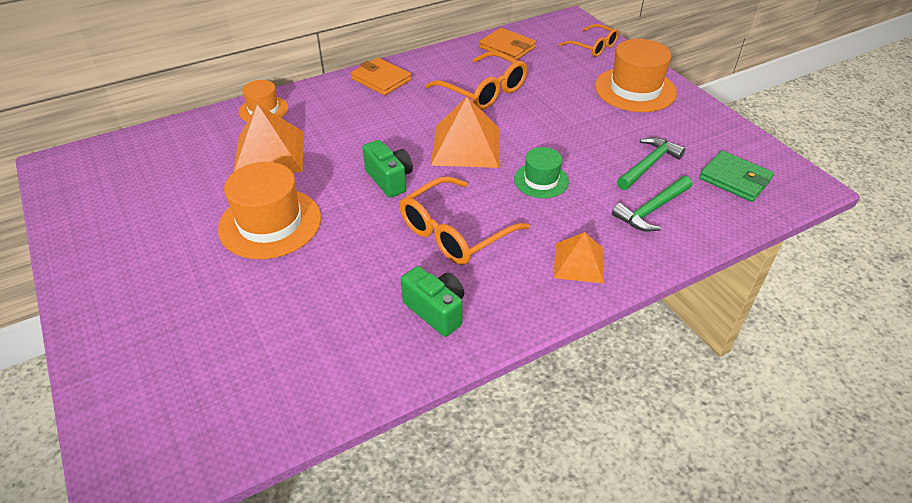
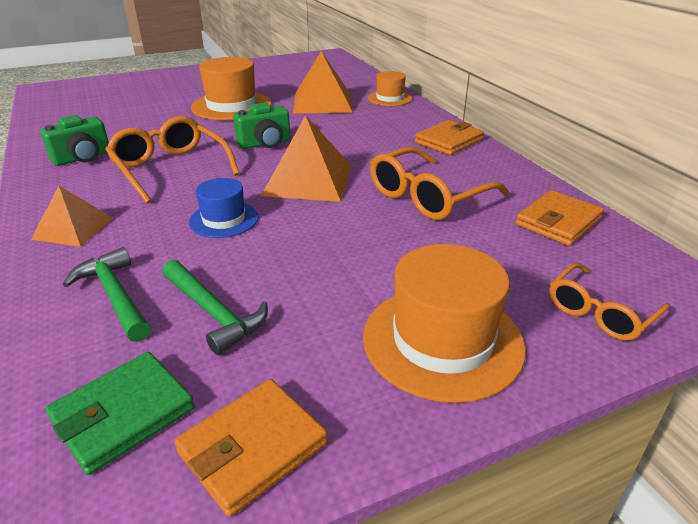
camera: 95 degrees right, 10 degrees down
green hat [514,147,569,198] -> blue hat [189,178,259,238]
none -> orange wallet [174,379,328,517]

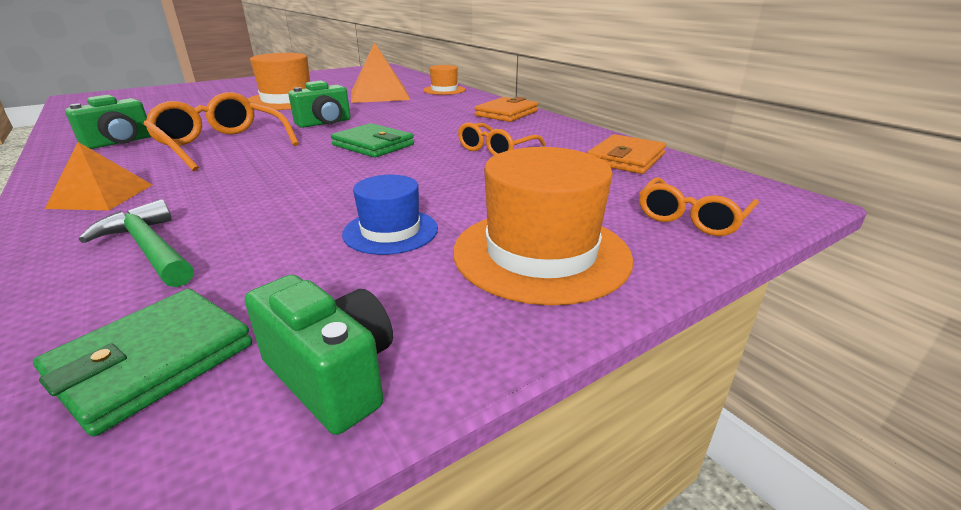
camera: 10 degrees left, 5 degrees down
green hammer [162,260,268,355] -> none
orange wallet [174,379,328,517] -> green camera [245,275,393,435]
blue hat [189,178,259,238] -> blue hat moved to [342,175,438,255]
orange pyramid [261,115,352,202] -> green wallet [331,123,414,158]
orange glasses [370,147,509,220] -> orange glasses [458,122,546,156], size x0.63

